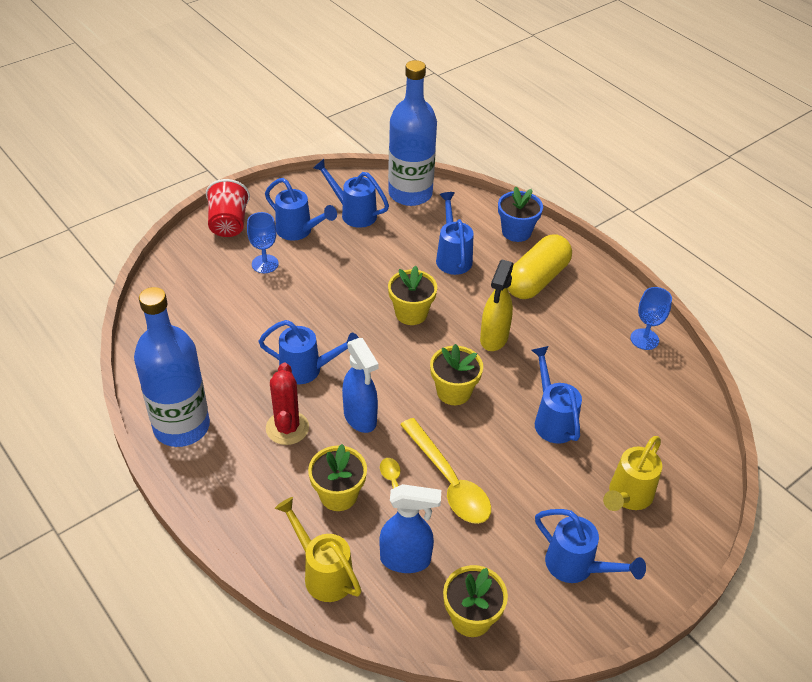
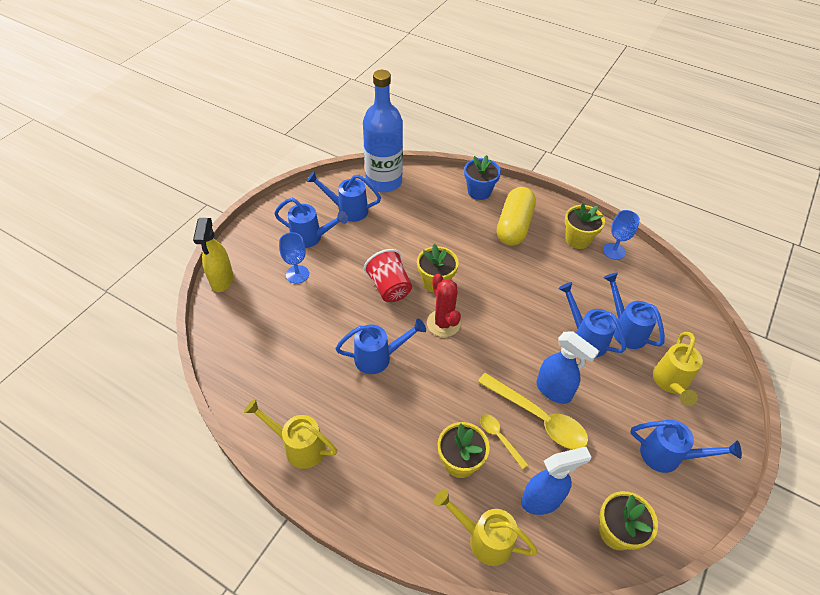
camera: 20 degrees left, 5 degrees up
blue bottle [134,287,210,447] -> yellow watering can [244,399,337,469]
red cup [206,179,250,237] -> red cup moved to [364,249,412,302]
red cactus [266,363,309,445] -> red cactus moved to [427,274,461,337]
blue spray bottle [342,338,378,433] -> blue spray bottle moved to [536,332,599,404]
yellow flower pot [430,344,483,405] -> yellow flower pot moved to [565,203,605,249]
blue watering can [436,192,474,275] -> blue watering can moved to [603,272,665,349]
yellow spray bottle [480,260,514,351] -> yellow spray bottle moved to [193,218,233,292]

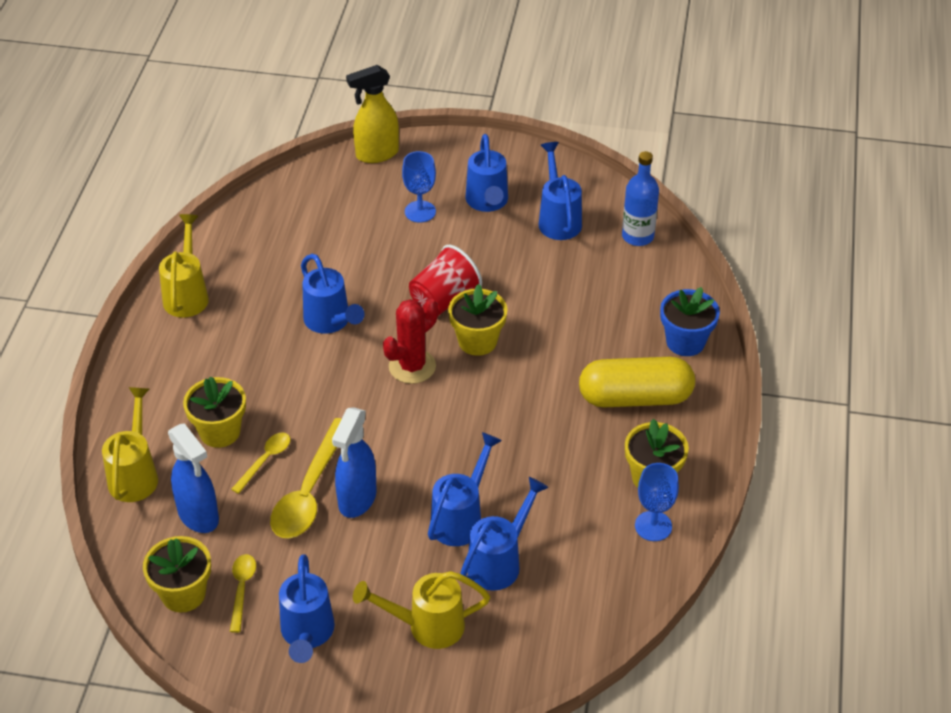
camera: 70 degrees right, 5 degrees down
blue bottle [363,70,403,192] -> blue bottle [622,151,659,246], size x0.57
none -> yellow spoon [230,554,256,633]

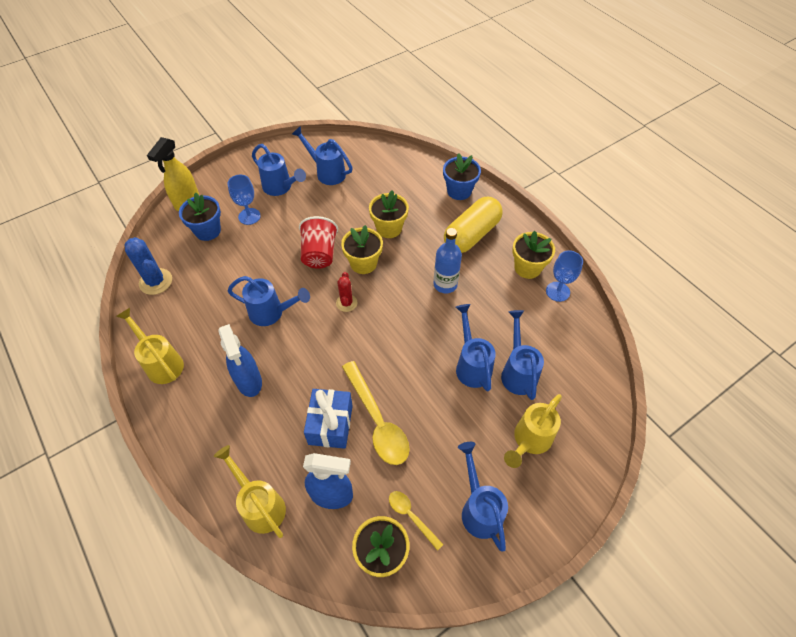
camera: 45 degrees left, 10 degrees up
yellow flower pot [183,377,246,448] -> yellow flower pot moved to [369,190,409,238]
yellow spoon [231,433,290,494] -> blue gift [304,389,353,449]
blue watering can [279,555,335,663] -> blue watering can turned 150 degrees counterclockwise [458,442,508,551]
blue spray bottle [332,407,376,518] -> blue spray bottle moved to [218,324,262,397]
red cactus [383,299,438,384] -> red cactus [336,272,357,312], size x0.64
blue bottle [622,151,659,246] -> blue bottle moved to [434,228,462,293]
none -> blue cactus [124,237,172,295]
none -> blue flower pot [179,193,221,241]

